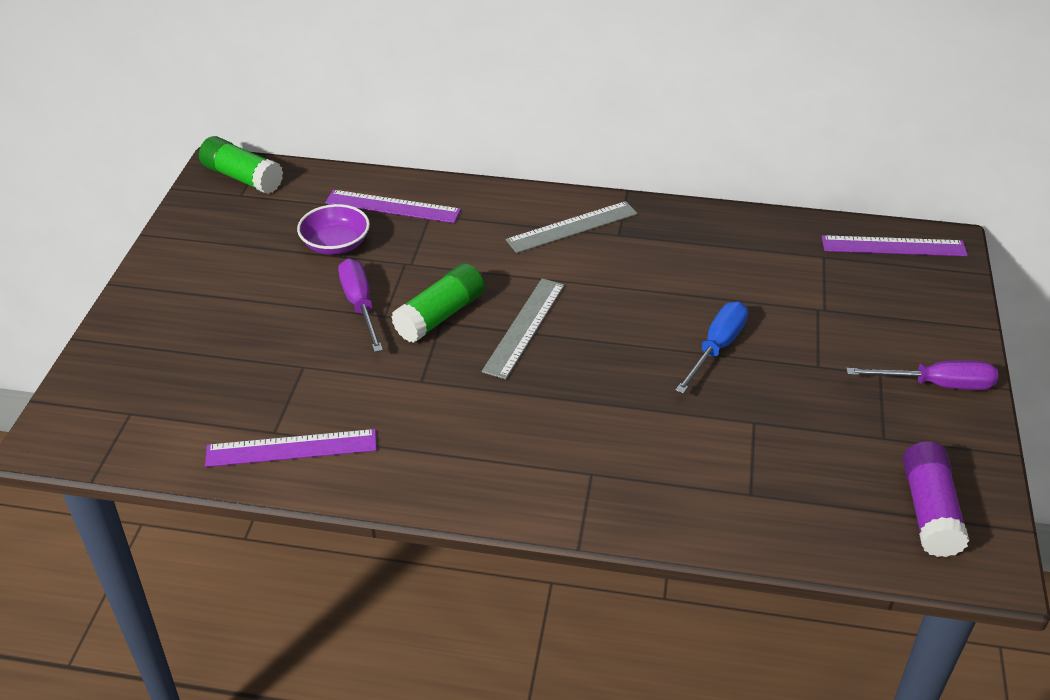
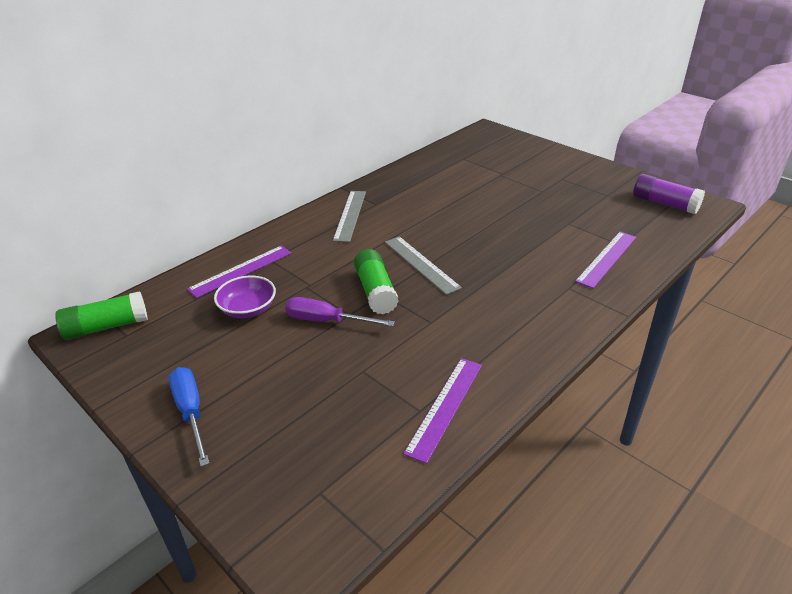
camera: 55 degrees left, 5 degrees down
blue screwdriver [675,302,748,394] -> blue screwdriver moved to [169,367,210,467]
purple ruler [821,235,968,256] -> purple ruler moved to [575,232,636,289]
purple screwdriver [846,360,998,390] -> none

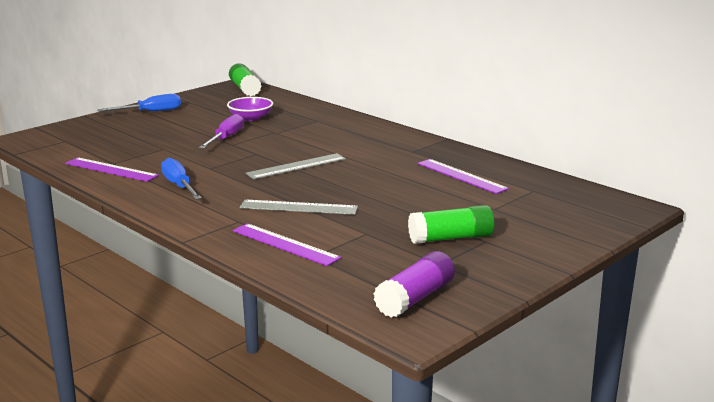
camera: 90 degrees right, 15 degrees down
purple ruler [187,246,292,298] -> purple ruler moved to [417,159,509,194]
grey ruler [333,191,366,242] -> grey ruler moved to [240,200,358,215]
green glue stick [354,249,399,314] -> green glue stick moved to [408,205,494,244]
none -> blue screwdriver [161,158,202,200]

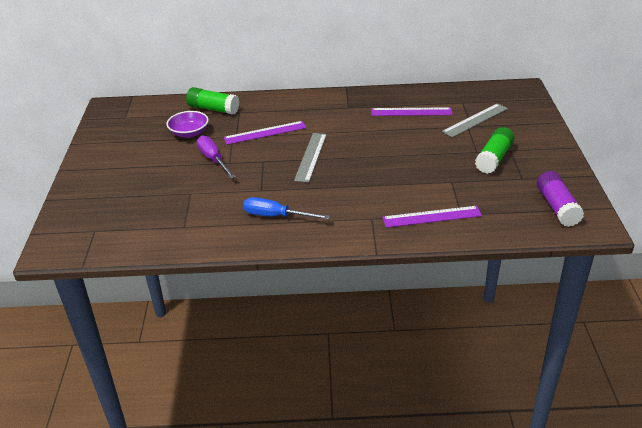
camera: 45 degrees left, 15 degrees up
purple ruler [65,157,159,182] -> purple ruler moved to [224,121,307,145]
blue screwdriver [98,94,181,112] -> none
green glue stick [229,63,262,96] -> green glue stick moved to [186,87,240,115]
grey ruler [240,200,358,215] -> grey ruler moved to [442,103,508,137]

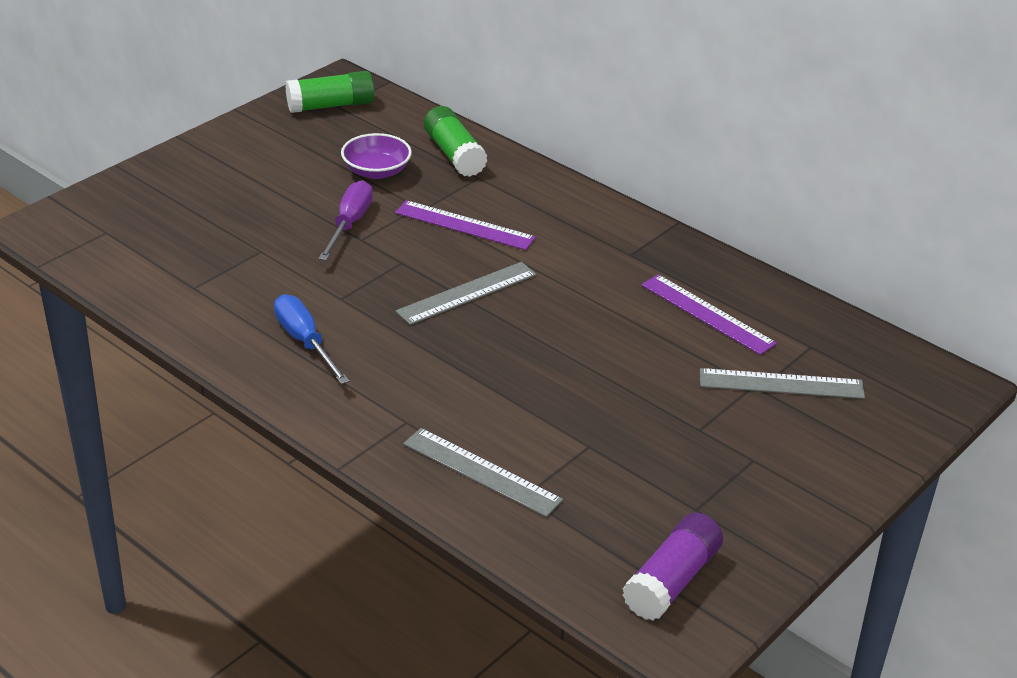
camera: 40 degrees right, 0 degrees up
purple ruler [382,206,482,228] -> grey ruler [403,428,563,517]
green glue stick [475,127,515,174] -> green glue stick moved to [285,71,374,113]

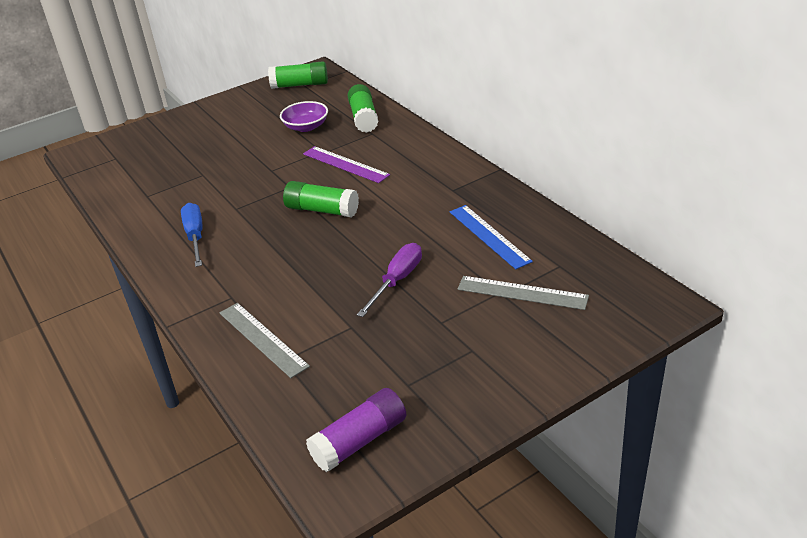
camera: 20 degrees right, 0 degrees up
purple screwdriver [318,180,373,261] -> purple screwdriver moved to [357,243,422,317]
grey ruler [396,262,536,325] -> green glue stick [283,181,359,218]
purple ruler [641,274,777,355] -> blue ruler [450,205,533,269]

